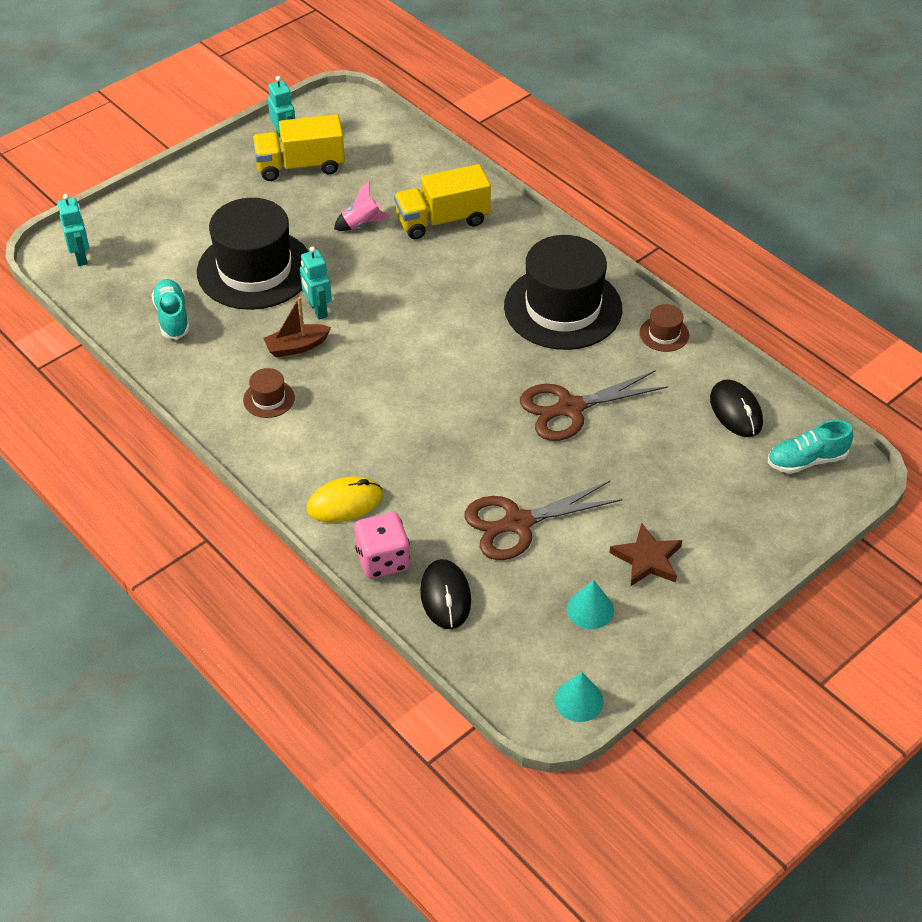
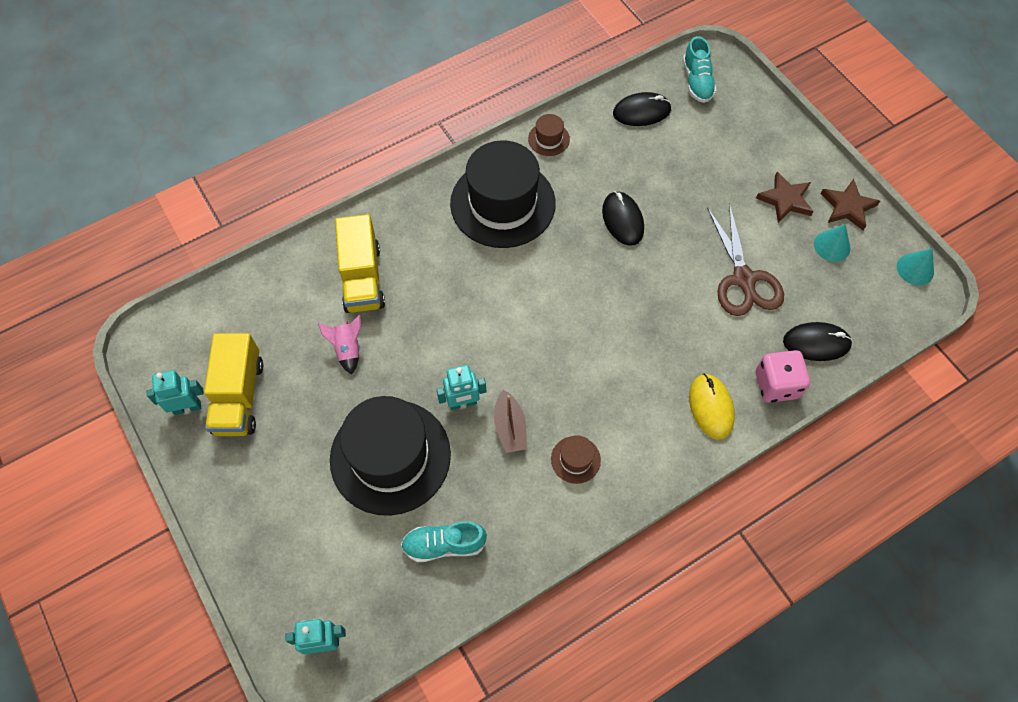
camera: 80 degrees left, 15 degrees up
brown scissors [520,370,668,441] -> black mouse [602,191,644,246]
none -> brown star [821,179,880,230]

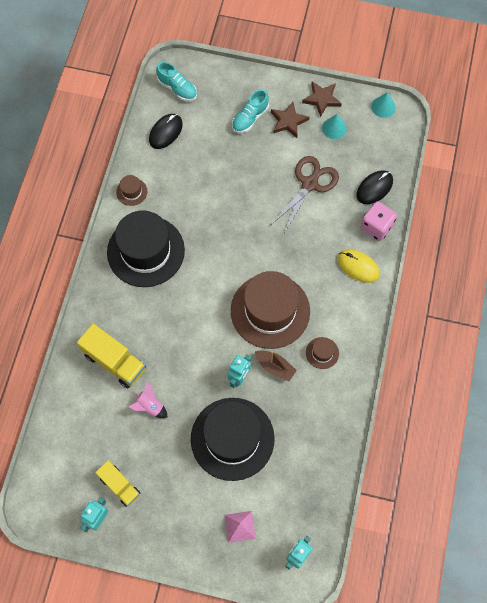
camera: 45 degrees left, 5 degrees up
yellow truck [204,333,263,436] -> yellow truck [95,460,140,507], size x0.66
turquoise shoe [401,521,487,562] -> turquoise shoe moved to [232,89,269,133]
black mouse [602,191,644,246] -> none
brown scissors [707,203,784,316] -> brown scissors turned 90 degrees counterclockwise [272,156,339,233]
none -> pink pyramid [225,511,256,543]
none -> brown hat [231,271,310,349]

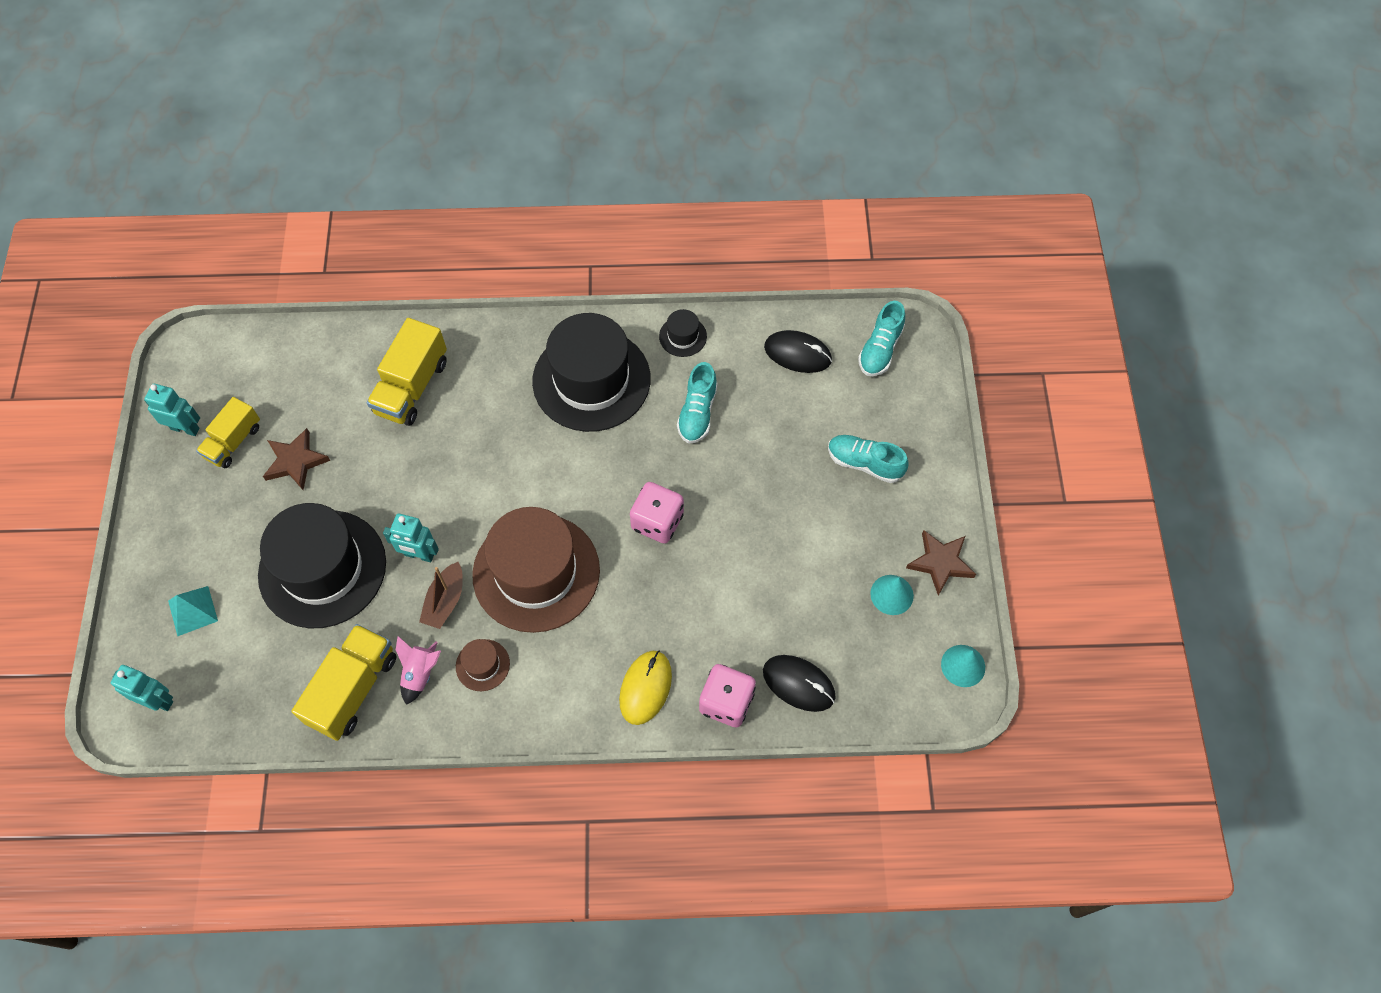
camera: 75 degrees right, 5 degrees down
brown hat [116,175,147,206] -> black hat [659,309,707,357]
pink rocket [128,382,168,418] -> pink rocket moved to [396,636,441,705]
pink pyramid [225,511,256,543] -> turquoise pyramid [168,586,218,636]
brown star [271,102,310,138] -> brown star moved to [263,428,330,490]
brown scissors [272,156,339,233] -> none
none -> yellow truck [292,624,396,741]
none -> pink dice [630,482,684,544]
none -> turquoise shoe [677,362,717,444]

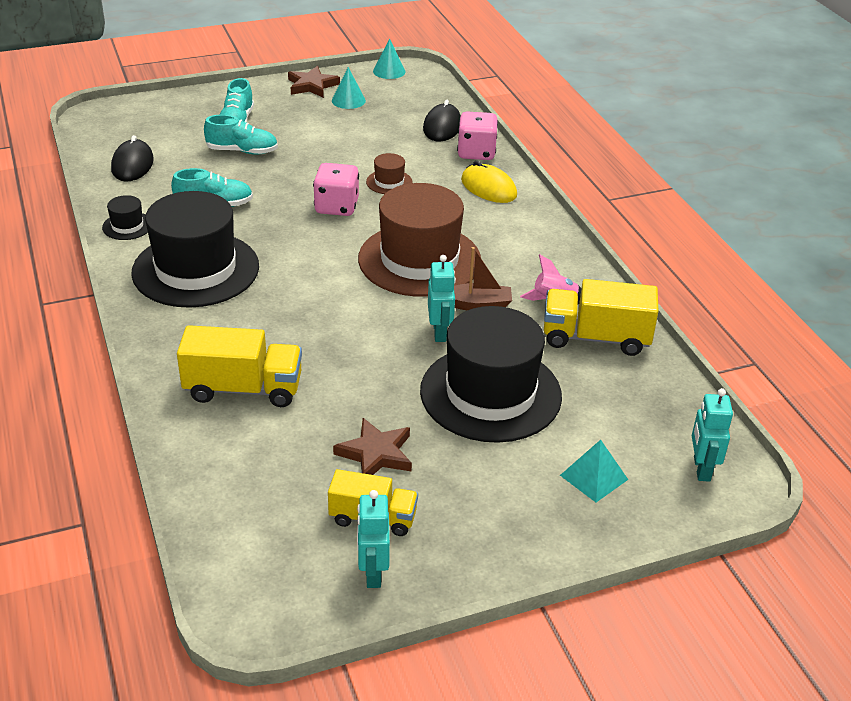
camera: 110 degrees left, 25 degrees down
brown hat [456,639,510,691] -> brown hat moved to [366,153,413,194]
yellow mouse [619,651,672,725] -> yellow mouse turned 45 degrees clockwise [461,161,517,203]
turquoise shoe [858,301,905,376] -> turquoise shoe moved to [204,115,278,155]

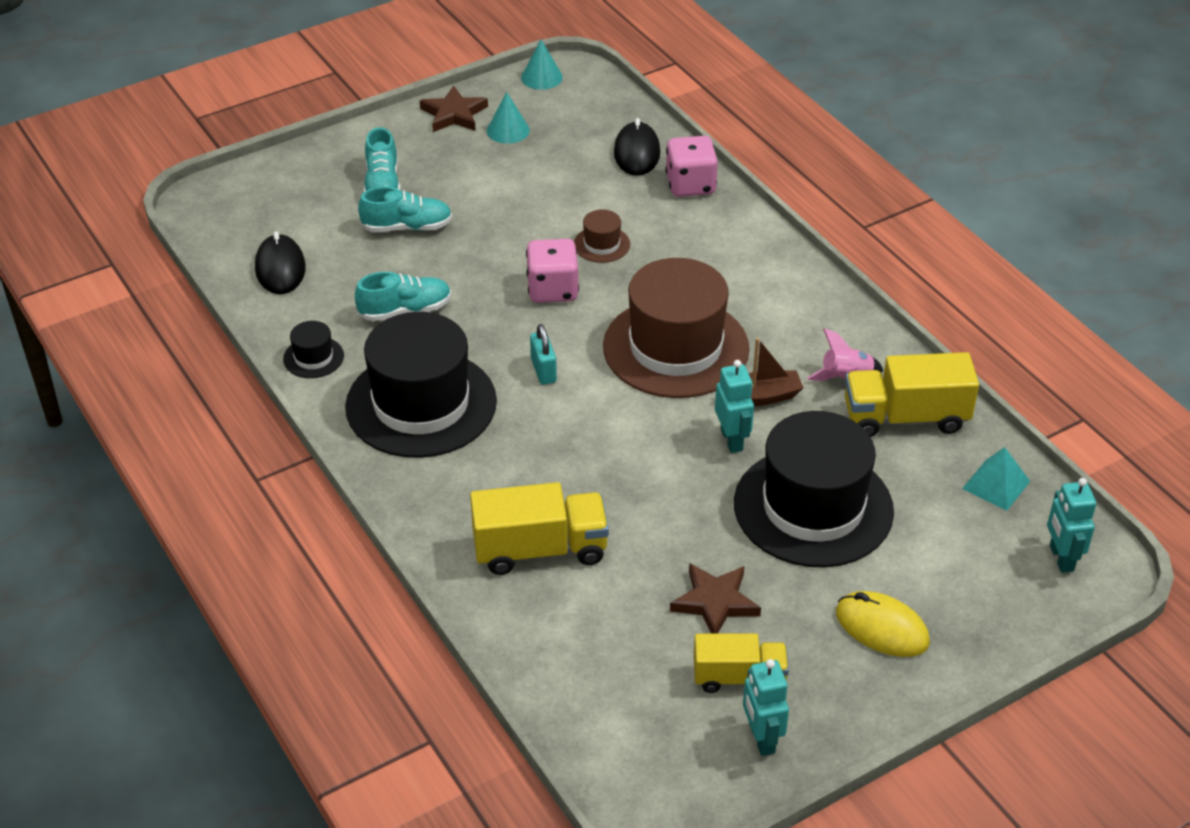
camera: 10 degrees left, 5 degrees up
yellow mouse [461,161,517,203] -> yellow mouse moved to [836,591,930,657]
turquoise pyramid [560,440,628,502] -> turquoise pyramid moved to [962,447,1030,511]
none -> turquoise padlock [530,324,557,385]

